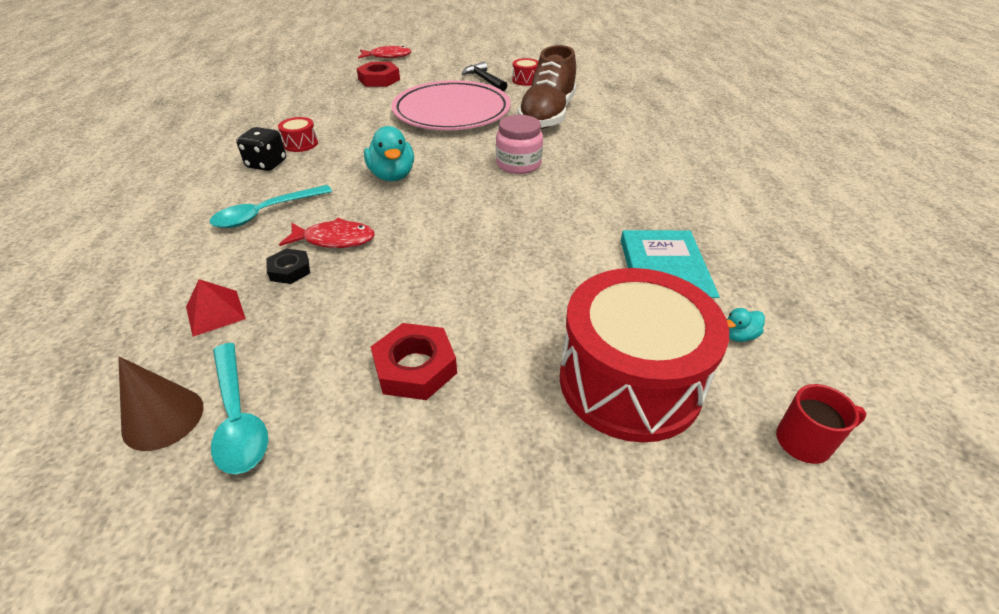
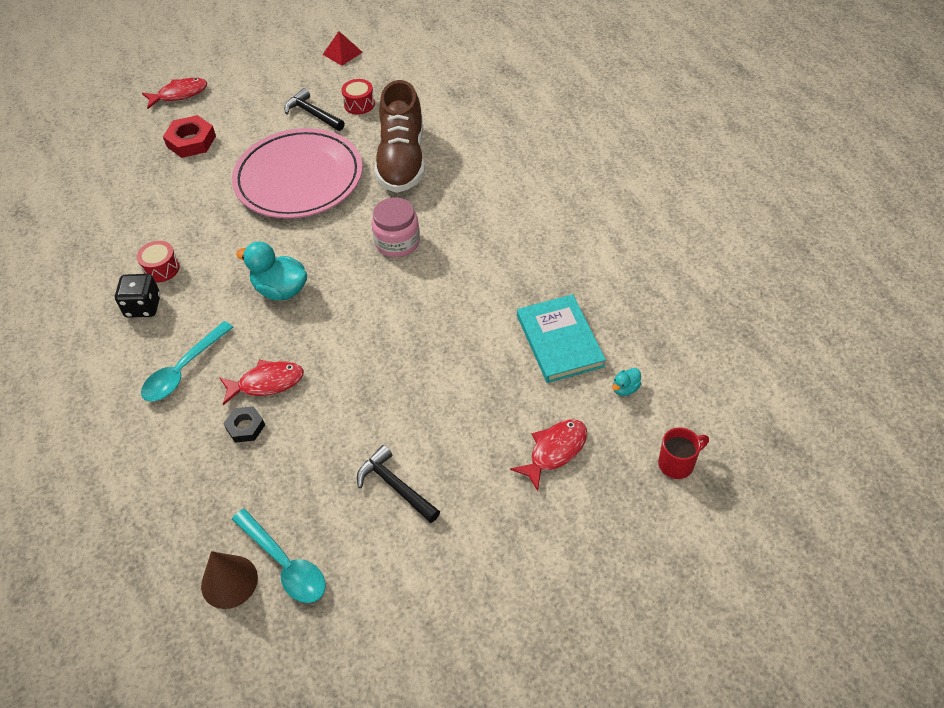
camera: 15 degrees left, 10 degrees up
red pyramid [186,279,246,337] -> red pyramid moved to [323,31,363,66]
turquoise duck [364,126,414,181] -> turquoise duck turned 150 degrees clockwise [236,242,307,300]
red nut [371,323,457,400] -> black hammer [357,445,440,523]
red drum [560,268,729,442] -> red fish [510,420,587,491]

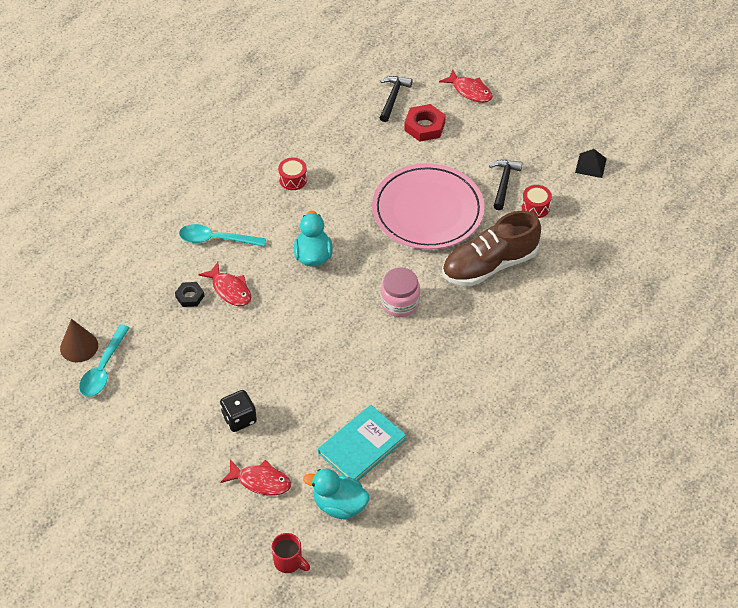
camera: 60 degrees right, 0 degrees up
black dice [115,274,160,318] -> black dice moved to [220,390,257,432]
red pyramid [323,31,363,66] -> black pyramid [575,149,607,178]
black hammer [357,445,440,523] -> black hammer moved to [379,76,413,122]
turquoise duck [612,368,641,396] -> turquoise duck [303,469,370,520], size x2.10

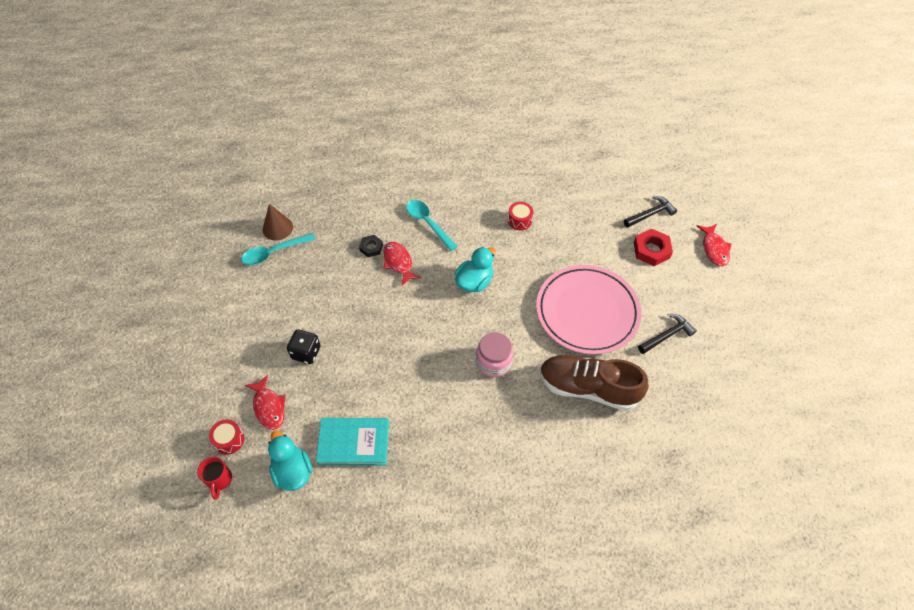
camera: 45 degrees right, 5 degrees up
red fish [198,262,251,306] -> red fish turned 150 degrees clockwise [384,242,421,286]
red drum [522,185,552,218] -> red drum moved to [209,419,244,455]
black pyramid [575,149,607,178] -> none

